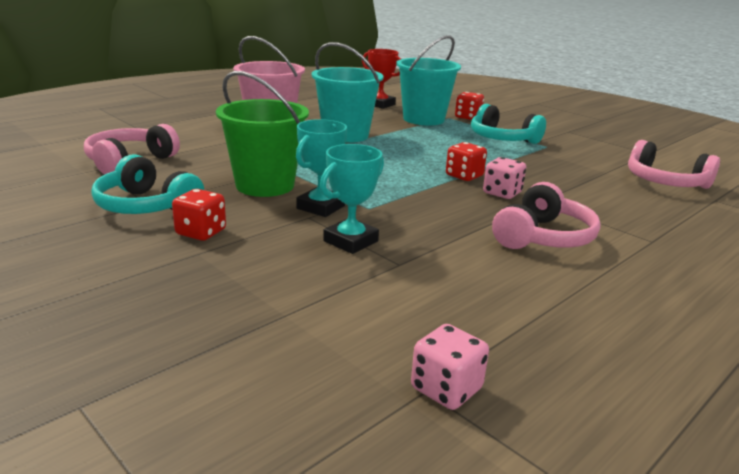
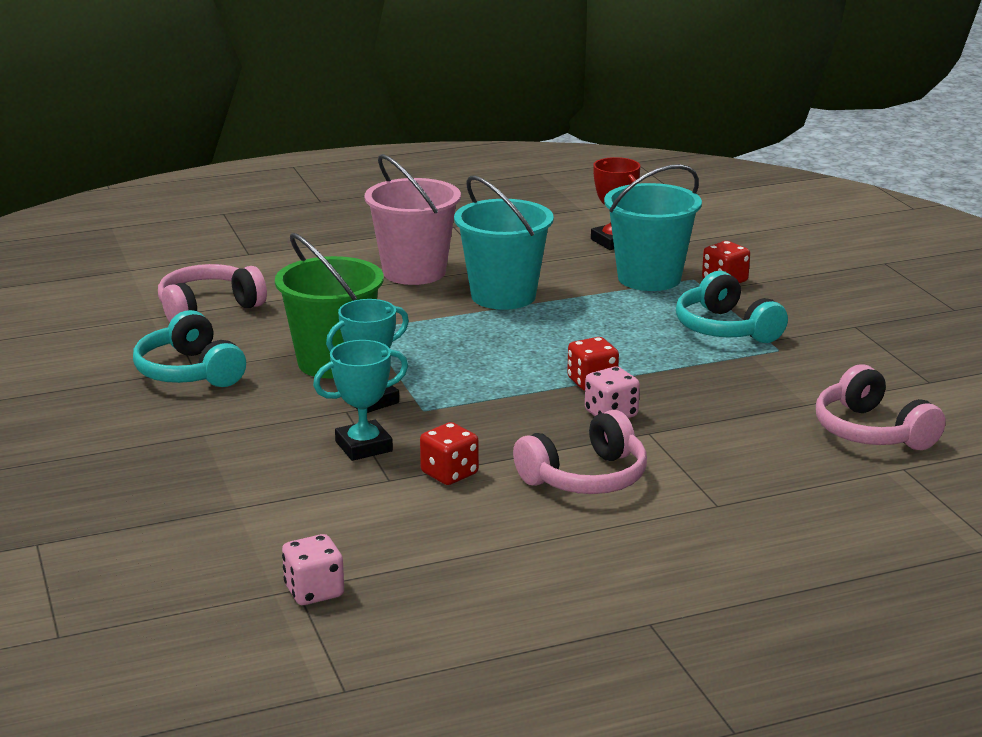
camera: 25 degrees right, 0 degrees up
red dice [172,189,226,241] -> red dice moved to [420,422,479,485]

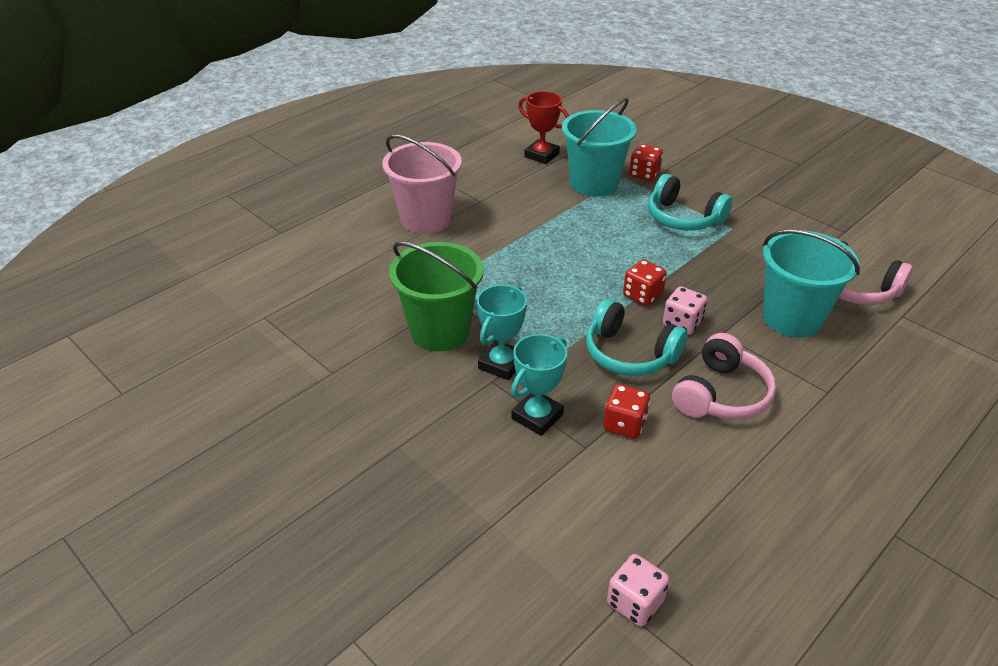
camera: 25 degrees left, 15 degrees up
turquoise headphones [133,310,246,387] -> turquoise headphones moved to [586,299,688,376]
pink headphones [158,264,267,322] -> none
turquoise bucket [454,175,554,310] -> turquoise bucket moved to [763,230,860,338]

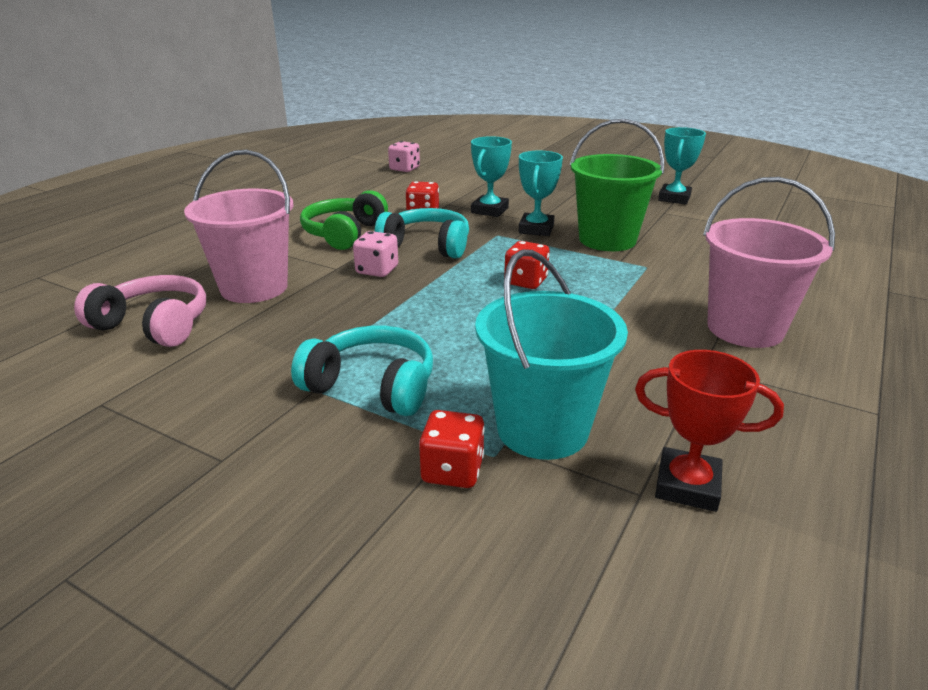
camera: 165 degrees right, 10 degrees down
red dice [623,260,667,306] -> red dice moved to [504,241,550,289]
pink headphones [672,333,776,420] -> green headphones [300,190,388,250]
turquoise bucket [763,230,860,338] -> pink bucket [184,150,293,303]
none -> turquoise trophy [658,127,706,204]

